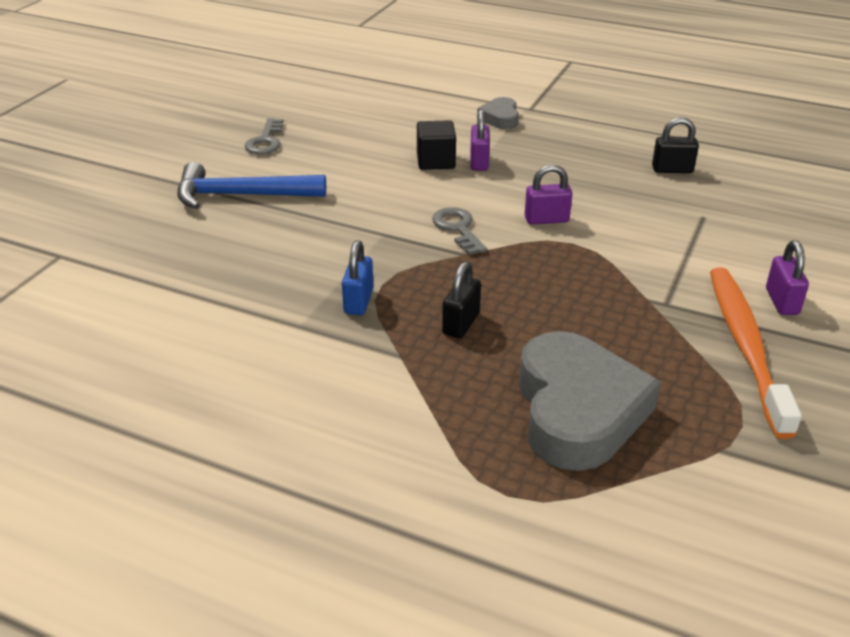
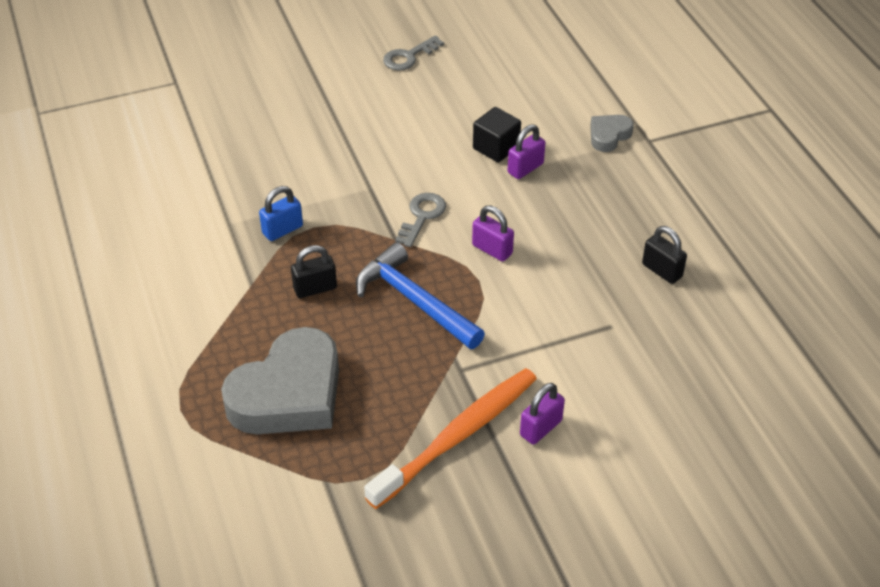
camera: 45 degrees right, 10 degrees up
blue hammer [177,162,326,209] -> blue hammer moved to [356,243,485,349]

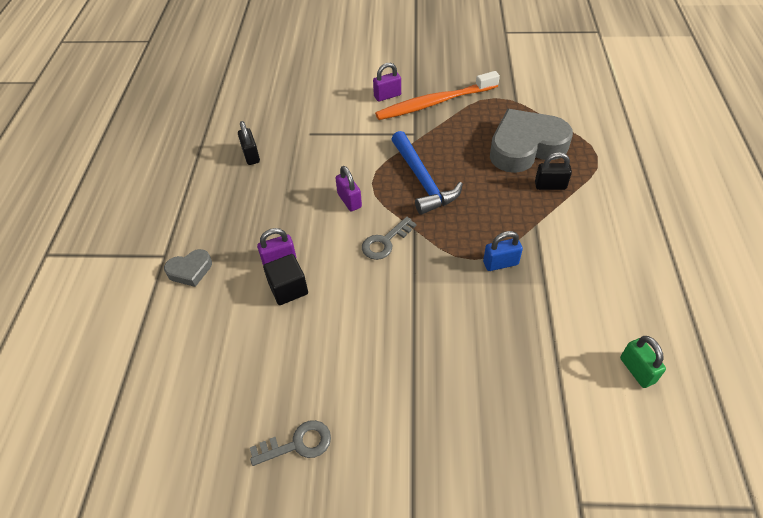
camera: 155 degrees left, 5 degrees up
black padlock [291,245,337,298] -> black padlock moved to [535,152,572,190]
none -> green padlock [620,336,666,388]

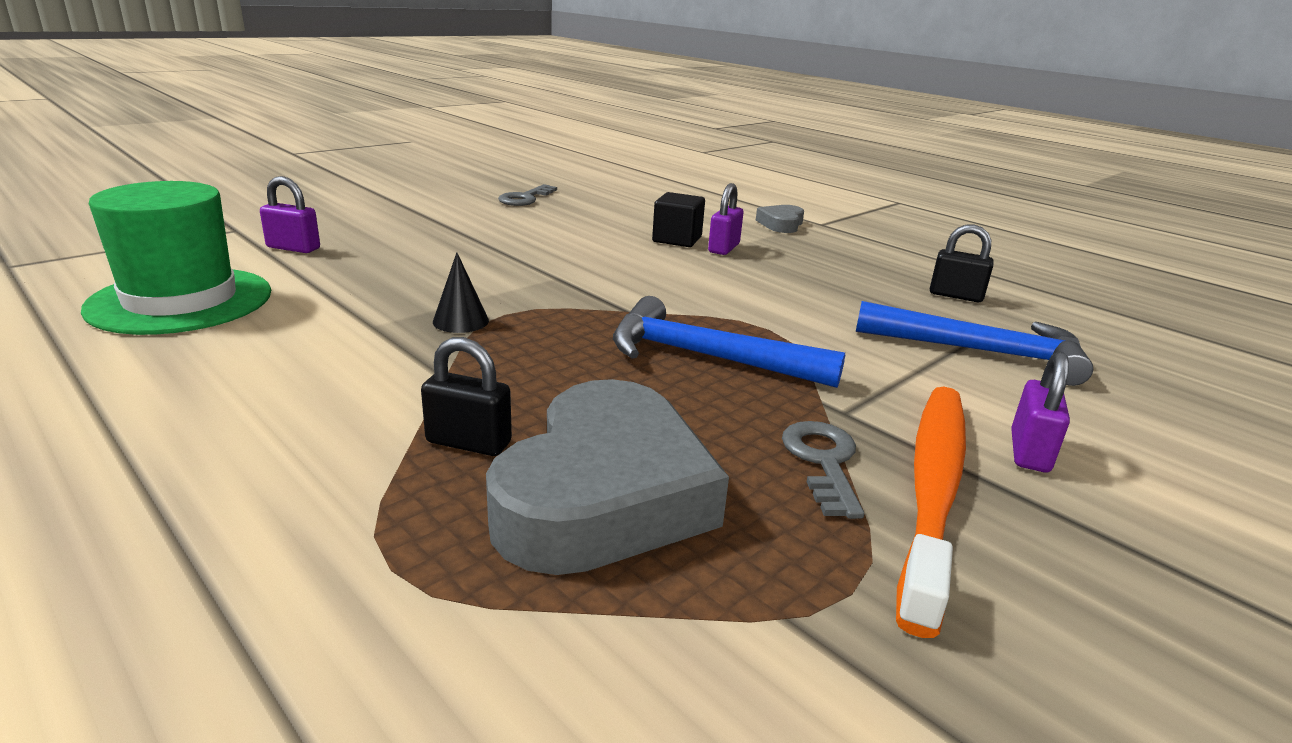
camera: 130 degrees right, 25 degrees down
purple padlock [335,166,362,211] -> purple padlock moved to [260,176,320,253]
grey key [362,217,416,260] -> grey key moved to [782,421,864,519]
blue padlock [483,231,523,271] -> black cone [433,253,489,333]
black padlock [535,152,572,190] -> black padlock turned 60 degrees clockwise [421,337,512,456]
green padlock [620,336,666,388] -> green hat [81,181,271,335]
none -> blue hammer [856,301,1093,386]

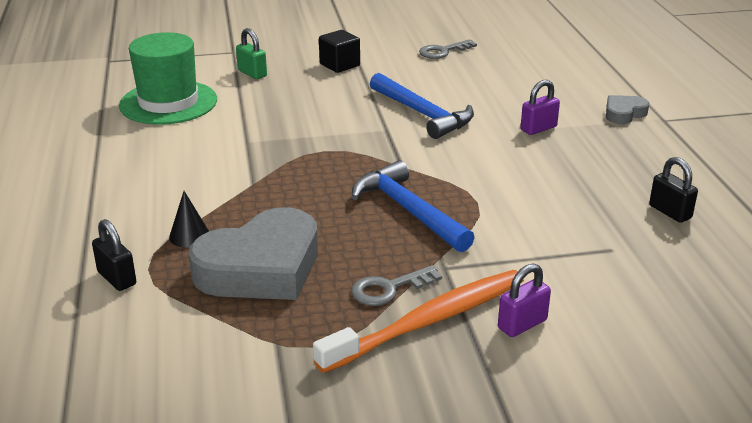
camera: 35 degrees right, 5 degrees up
purple padlock [260,176,320,253] -> green padlock [236,28,267,79]
black padlock [421,337,512,456] -> black padlock moved to [92,219,136,291]
black cone [433,253,489,333] -> black cone moved to [169,191,209,248]
black cube [652,192,705,247] -> black cube moved to [319,30,360,73]
grey key [782,421,864,519] -> grey key turned 150 degrees counterclockwise [352,265,442,306]
blue hammer [856,301,1093,386] -> blue hammer moved to [370,73,474,139]

